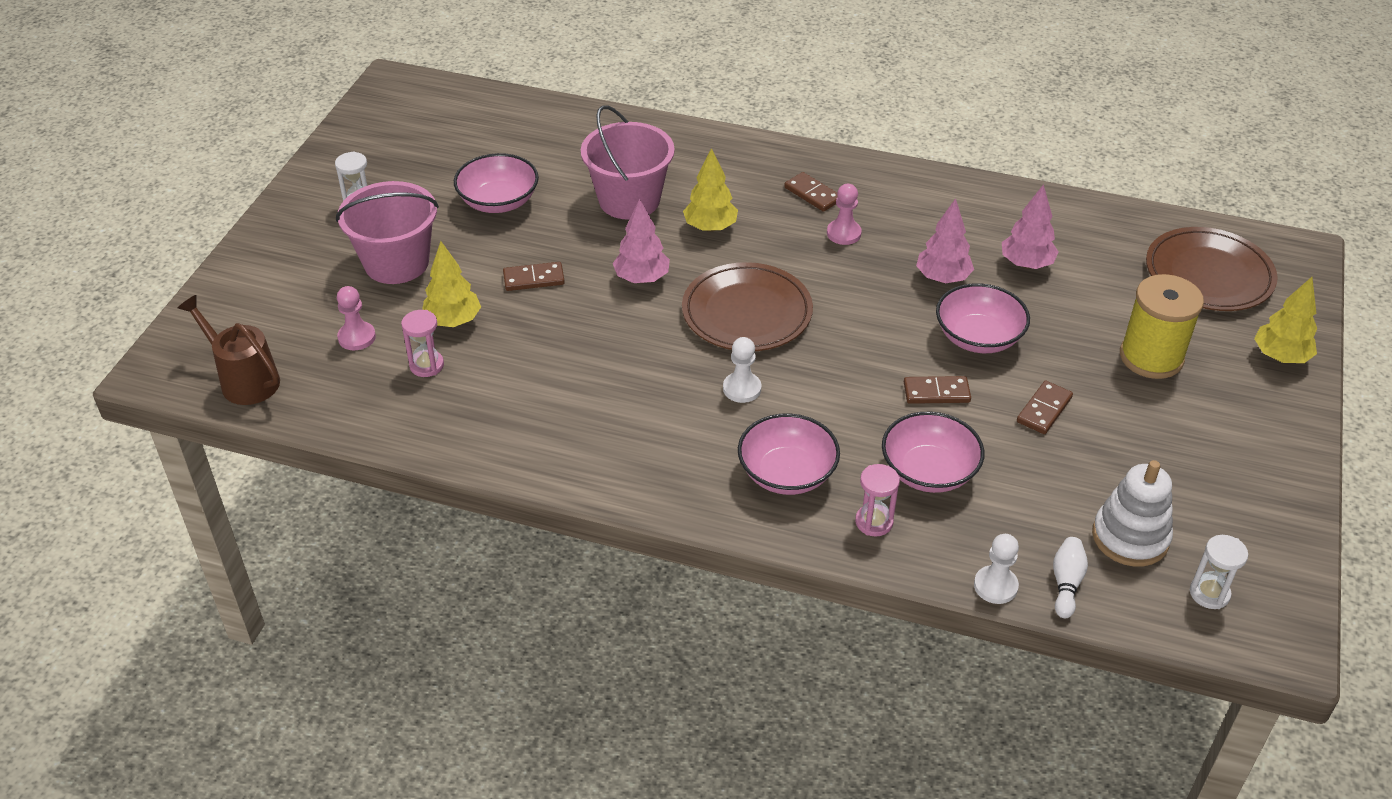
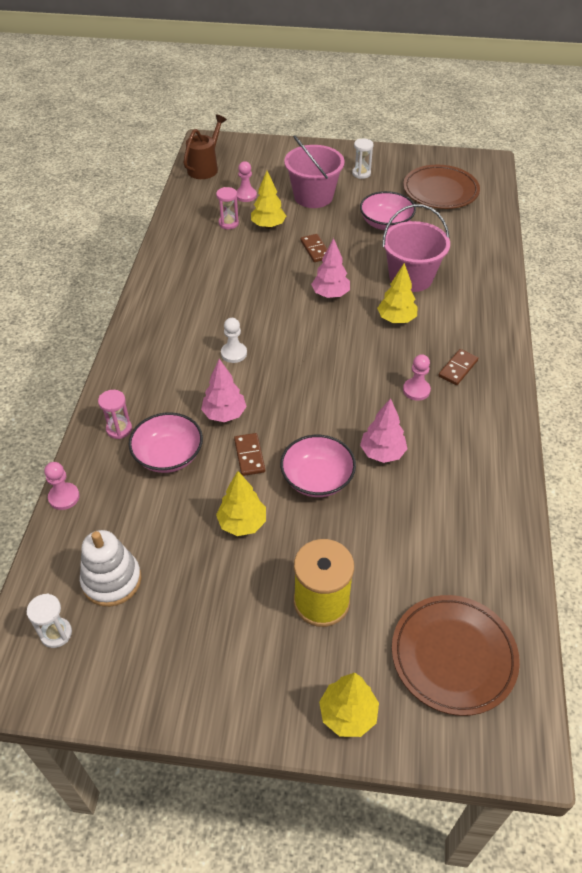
camera: 80 degrees right, 5 degrees up
brown plate [682,262,813,351] -> brown plate moved to [403,165,480,209]
pink bowl [738,414,840,495] -> none
white pawn [974,534,1019,604] -> pink pawn [44,462,80,510]
pink tree [1002,184,1059,269] -> pink tree moved to [201,359,247,422]
brown domino [1017,381,1073,434] -> yellow tree [216,471,266,536]
white bowling pin [1053,537,1088,618] -> none

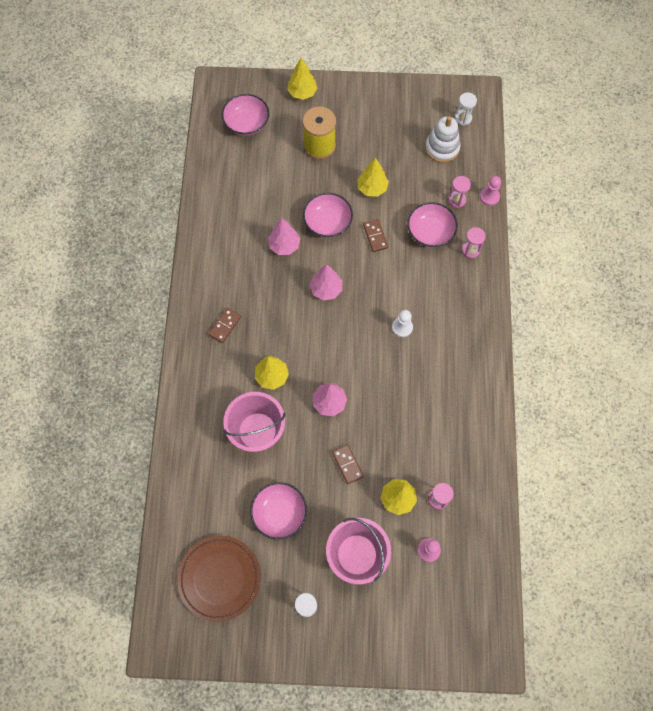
camera: 175 degrees right, 20 degrees up
brown watering can [183,114,227,179] -> none
pink tree [201,359,247,422] -> pink tree moved to [310,264,342,301]
brown plate [392,595,520,716] -> pink bowl [222,94,269,136]
pink pawn [403,354,431,401] -> none
none -> pink hourglass [448,176,471,208]

